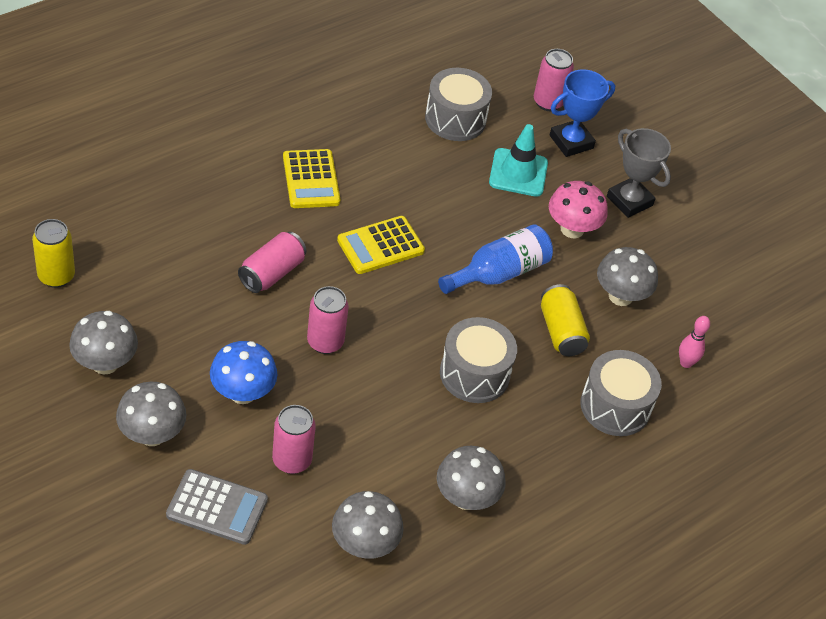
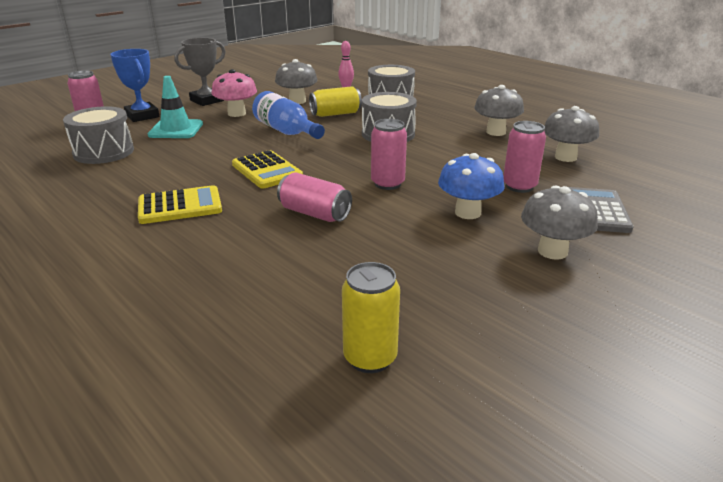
camera: 90 degrees left, 20 degrees down
grey mushroom [69,311,138,375] -> none

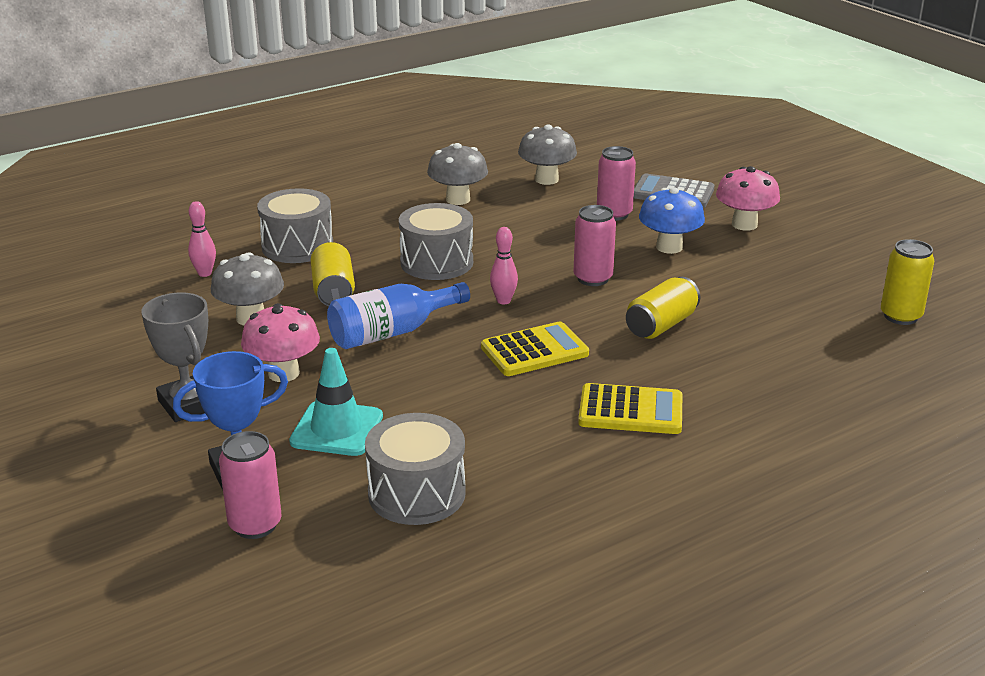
camera: 80 degrees left, 0 degrees up
yellow calculator [138,185,222,224] -> yellow calculator turned 105 degrees clockwise [578,383,682,434]
pink can [277,172,352,222] -> yellow can [626,277,700,339]
grey mushroom [521,185,598,260] -> pink mushroom [716,166,780,231]
none -> pink bowling pin [490,227,518,305]

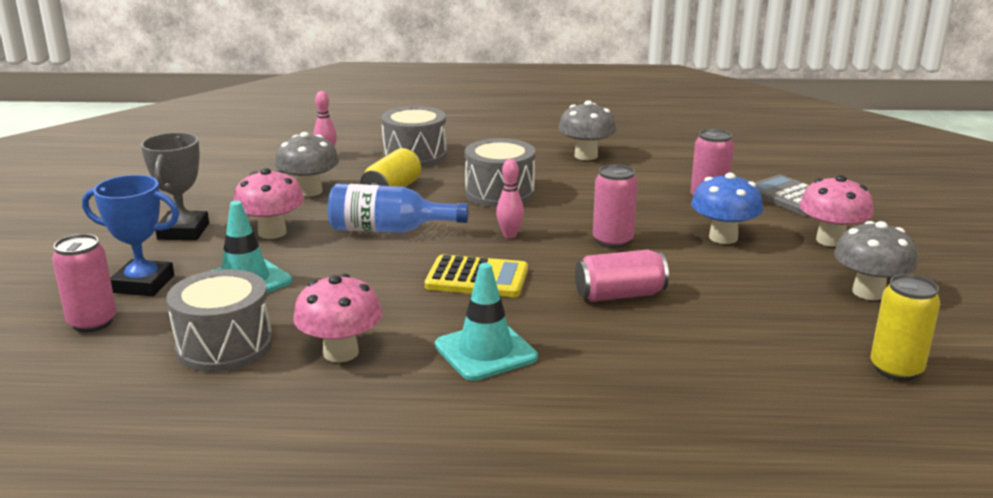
camera: 35 degrees right, 5 degrees down
grey mushroom [518,124,577,185] -> grey mushroom moved to [834,221,918,300]
yellow calculator [578,383,682,434] -> turquoise traffic cone [435,263,538,381]
yellow can [626,277,700,339] -> pink can [575,250,669,302]
none -> pink mushroom [293,274,382,363]

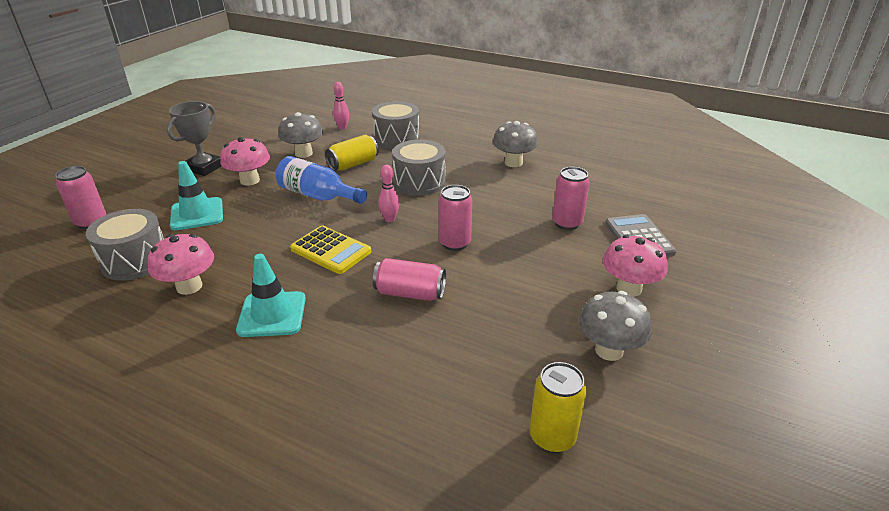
camera: 25 degrees right, 10 degrees up
blue trophy [82,175,179,296] -> none
blue mushroom [691,173,763,244] -> none

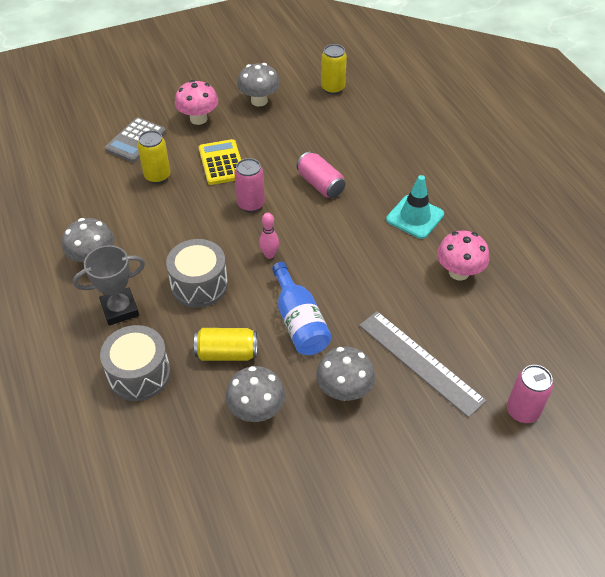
camera: 140 degrees left, 15 degrees up
grey drum [86,209,164,281] -> none
grey trophy [167,101,221,176] -> grey trophy moved to [73,245,145,326]
turquoise traffic cone [170,161,223,230] -> grey ruler [359,311,487,418]
pink mushroom [220,137,270,186] -> grey mushroom [316,346,375,401]
yellow calculator [290,226,371,274] -> yellow calculator moved to [199,139,241,185]
pink bowling pin [333,82,349,129] -> none
pink can [552,167,590,230] -> yellow can [137,130,171,184]

